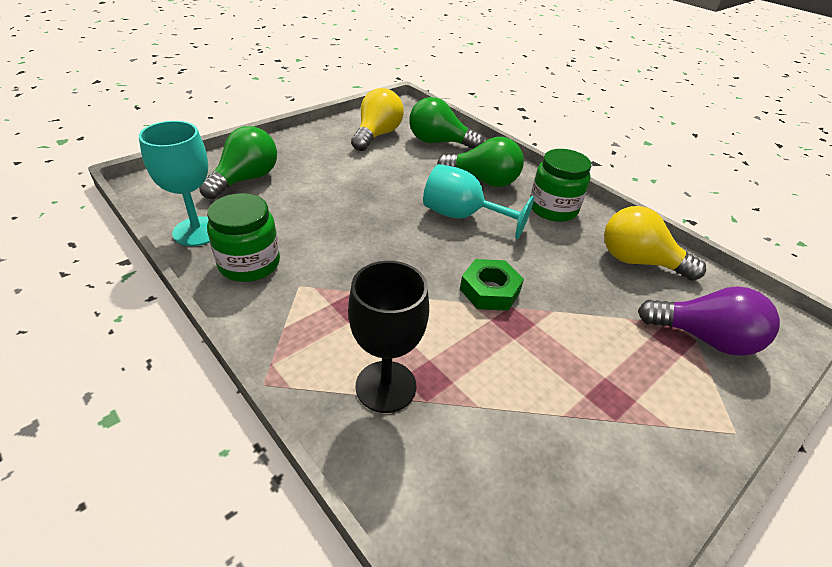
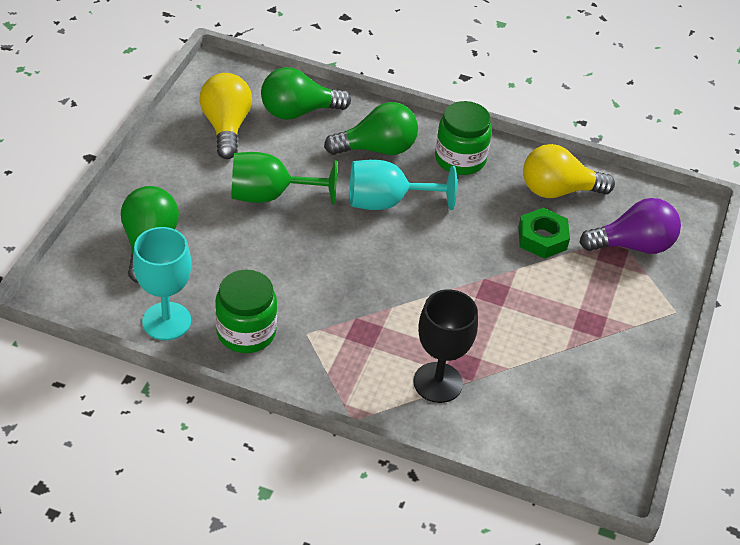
camera: 30 degrees left, 5 degrees up
green nut [460,259,524,311] -> green nut moved to [518,208,570,259]
none -> green goblet [231,152,337,205]

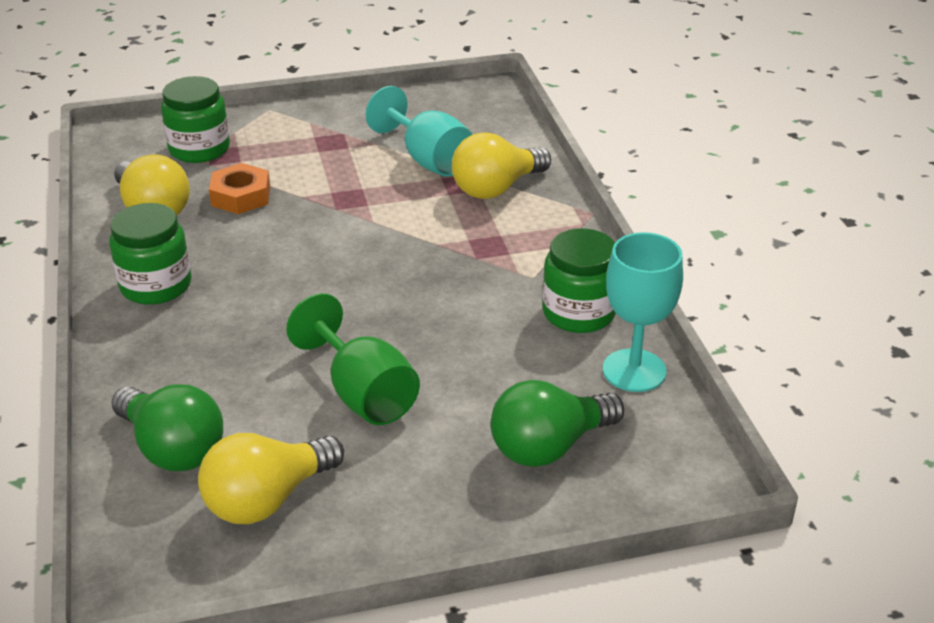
camera: 120 degrees left, 10 degrees down
green light bulb [324,102,418,155] -> none
turquoise goblet [350,159,457,210] -> turquoise goblet moved to [366,86,473,177]
black goblet [413,289,478,403] -> yellow light bulb [452,132,551,199]
green nut [518,208,570,259] -> orange nut [209,163,270,214]
purple light bulb [579,198,681,254] -> green jar [161,76,230,163]

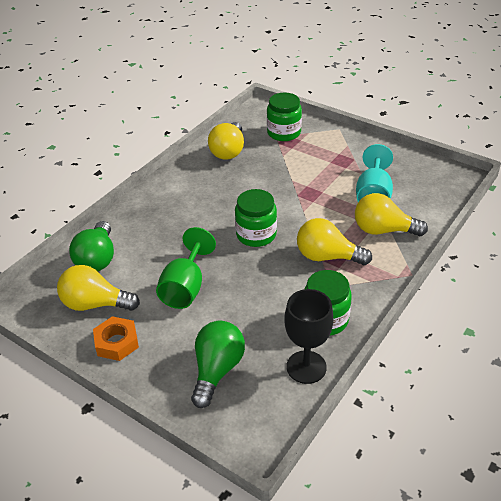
camera: 50 degrees right, 5 degrees up
green jar [109,203,191,305] -> green jar moved to [235,189,277,247]
orange nut [209,163,270,214] -> orange nut moved to [93,316,139,361]
green light bulb [491,380,624,467] -> green light bulb turned 90 degrees clockwise [191,321,245,408]
turquoise goblet [603,232,683,392] -> black goblet [284,289,333,384]
none -> yellow light bulb [297,218,372,265]

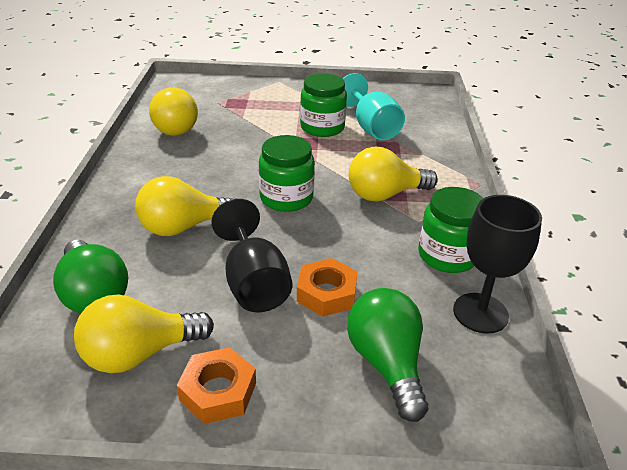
camera: 35 degrees left, 5 degrees down
green goblet [156,227,216,309] -> black goblet [211,199,292,313]
green jar [267,93,302,141] -> green jar moved to [300,73,347,137]
yellow light bulb [355,193,428,236] -> yellow light bulb moved to [135,176,236,236]
none -> orange nut [297,258,358,317]

